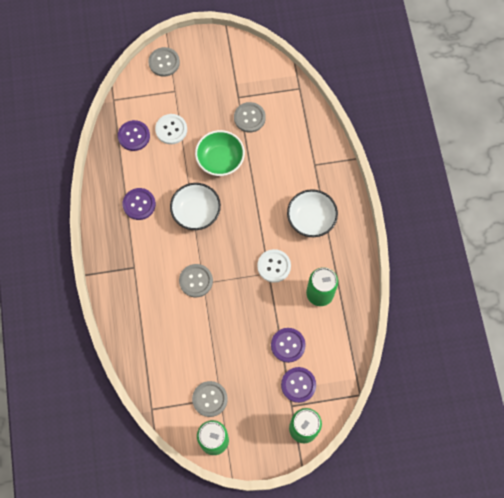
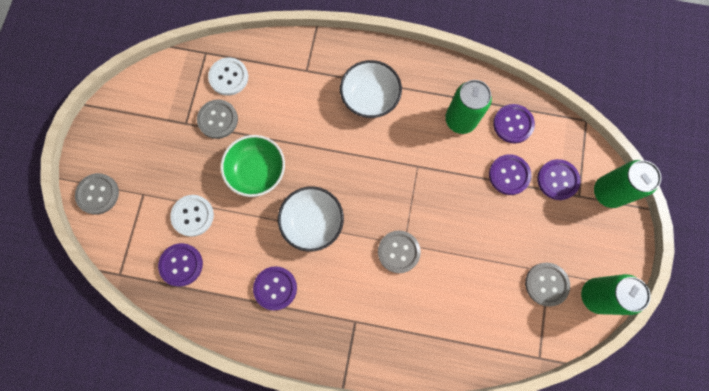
camera: 70 degrees left, 5 degrees up
white button [257,249,291,283] -> white button moved to [208,58,248,96]
none -> purple button [493,104,535,143]

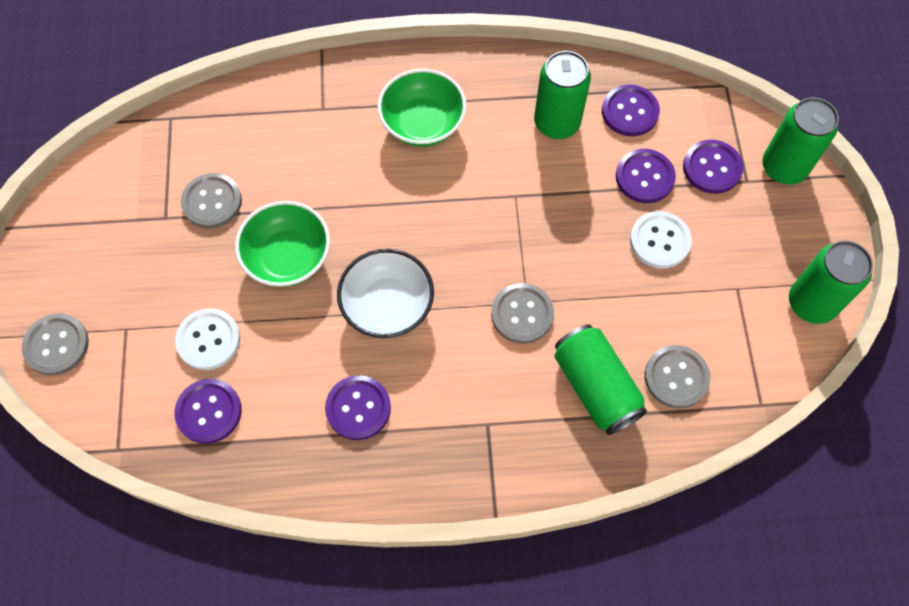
camera: 15 degrees left, 10 degrees down
white button [208,58,248,96] -> white button moved to [630,211,692,269]
white bowl [340,60,402,118] -> green bowl [377,69,467,146]
grey button [525,262,570,306] -> grey button moved to [644,345,710,408]
none -> green can [554,324,647,435]

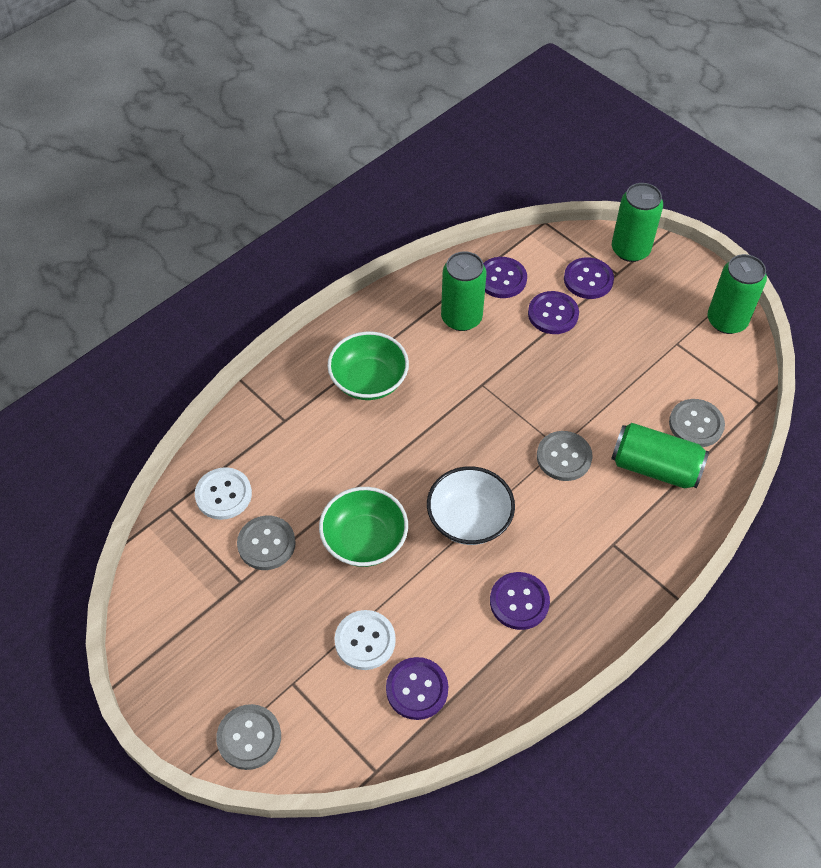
camera: 40 degrees left, 10 degrees down
white button [630,211,692,269] -> white button moved to [195,467,252,520]

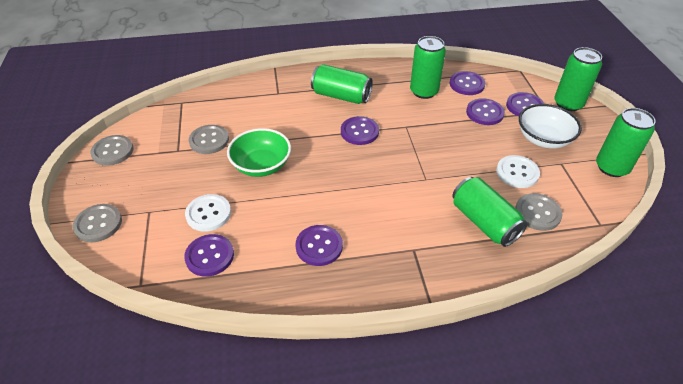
camera: 35 degrees right, 10 degrees down
white button [195,467,252,520] -> white button moved to [496,155,540,188]
green bowl [327,331,409,400] -> green can [311,64,373,104]
white bowl [427,466,515,545] -> white bowl moved to [519,104,582,149]
grey button [537,431,592,481] -> grey button moved to [90,135,133,166]
none -> purple button [341,116,379,145]

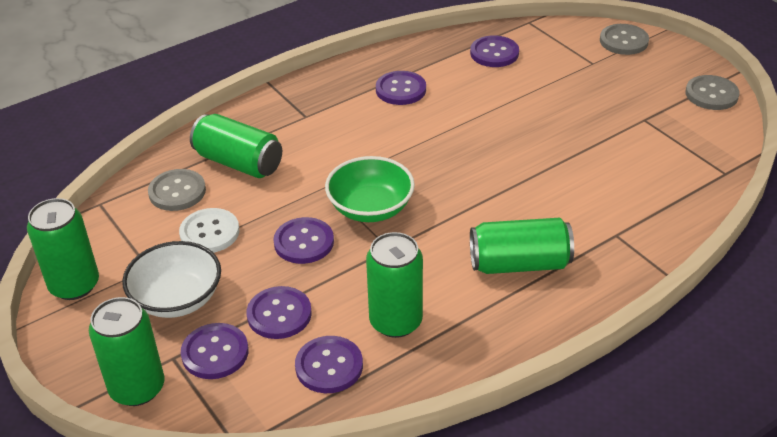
camera: 155 degrees right, 5 degrees down
white button [185,194,231,232] -> none
grey button [189,125,229,154] -> none
green bowl [227,128,291,177] -> green bowl moved to [325,156,415,222]
purple button [341,116,379,145] -> purple button moved to [273,217,334,264]

